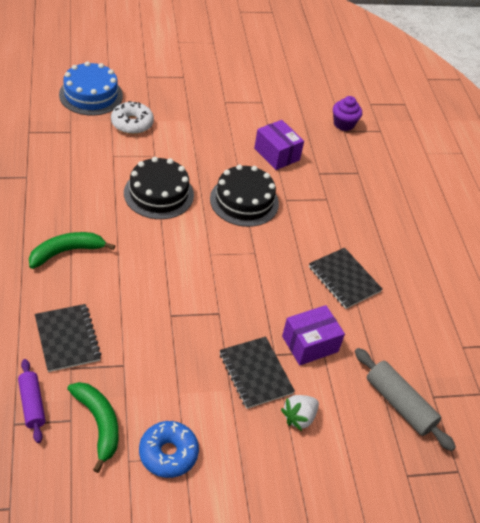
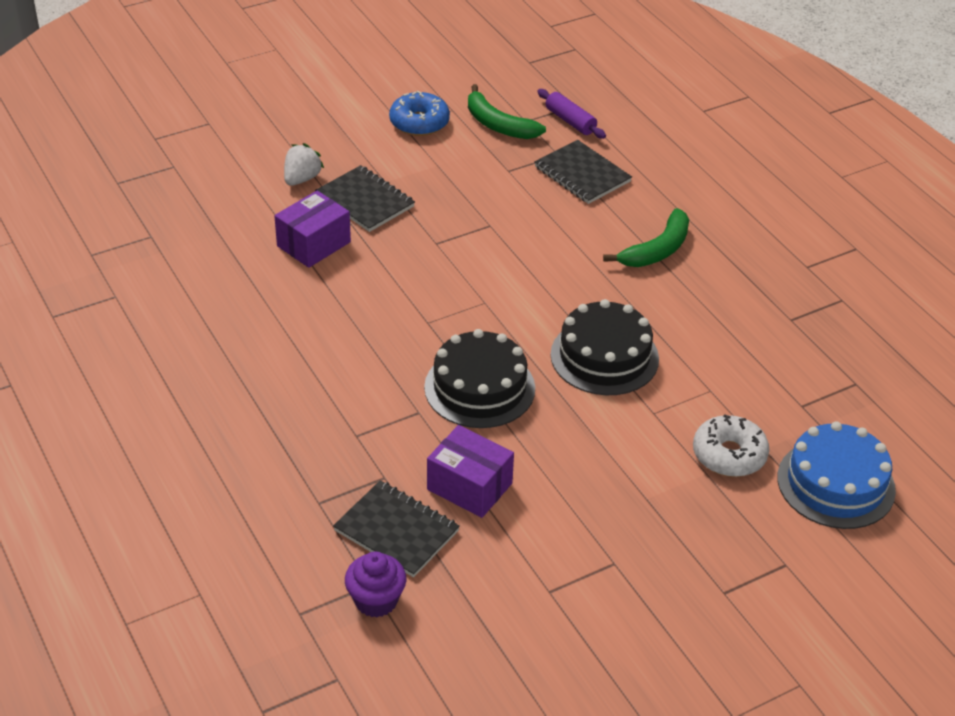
camera: 165 degrees right, 5 degrees down
black notebook [309,248,382,309] -> black notebook moved to [333,480,460,577]
grey rolling pin [355,348,456,451] -> none

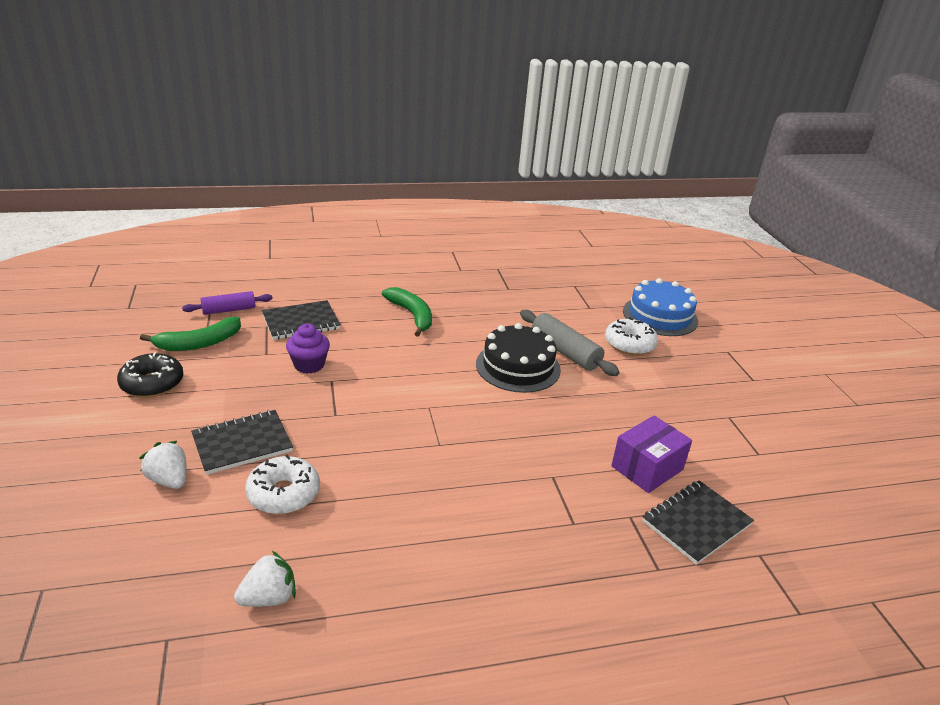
camera: 75 degrees left, 10 degrees down
purple box [274,191,351,268] -> white donut [245,454,320,514]
purple cupcake [345,552,407,617] -> purple cupcake moved to [286,324,330,374]
blue donut [389,91,450,136] -> black donut [117,353,183,398]
black cake [424,329,535,428] -> none
none -> white strawberry [234,551,296,607]
none -> grey rolling pin [520,310,620,376]

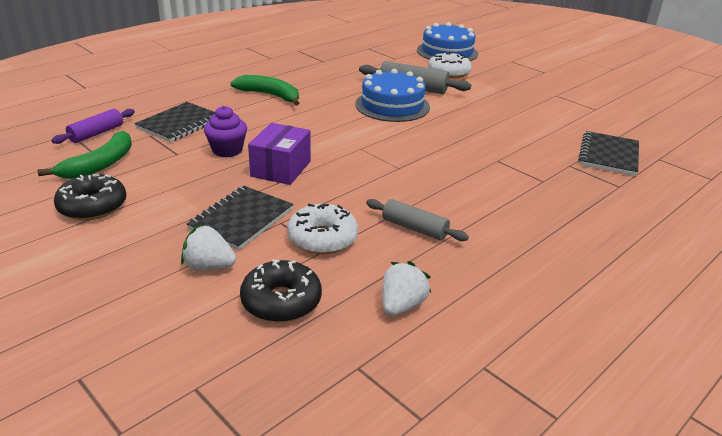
camera: 30 degrees left, 0 degrees up
black cake [476,323,561,393] -> blue cake [355,69,430,122]
purple box [611,415,692,493] -> purple box moved to [248,123,311,185]
none -> black donut [240,259,322,322]
none -> grey rolling pin [366,199,469,241]

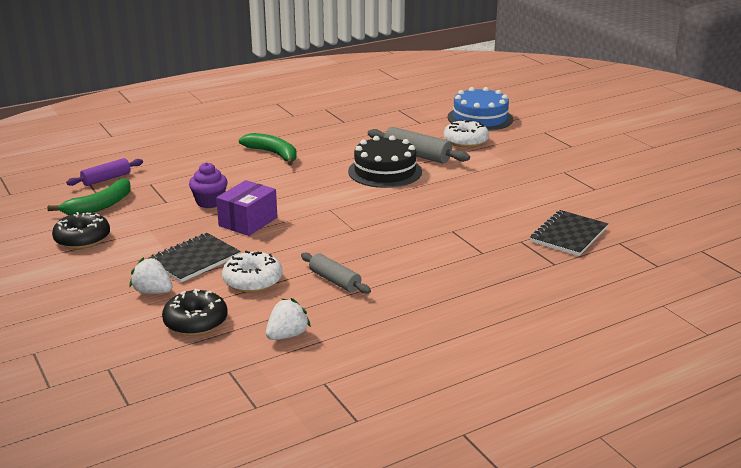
camera: 15 degrees right, 5 degrees down
black notebook [134,102,215,142] -> none
blue cake [355,69,430,122] -> black cake [348,135,422,188]

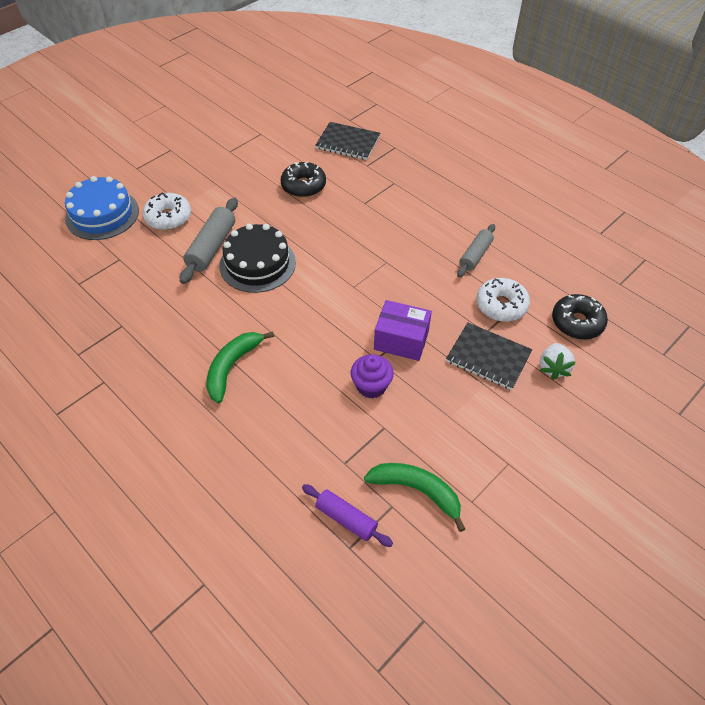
camera: 105 degrees left, 25 degrees up
black donut [52,212,110,249] -> black donut moved to [281,161,326,197]
white strawberry [266,298,311,340] -> none

